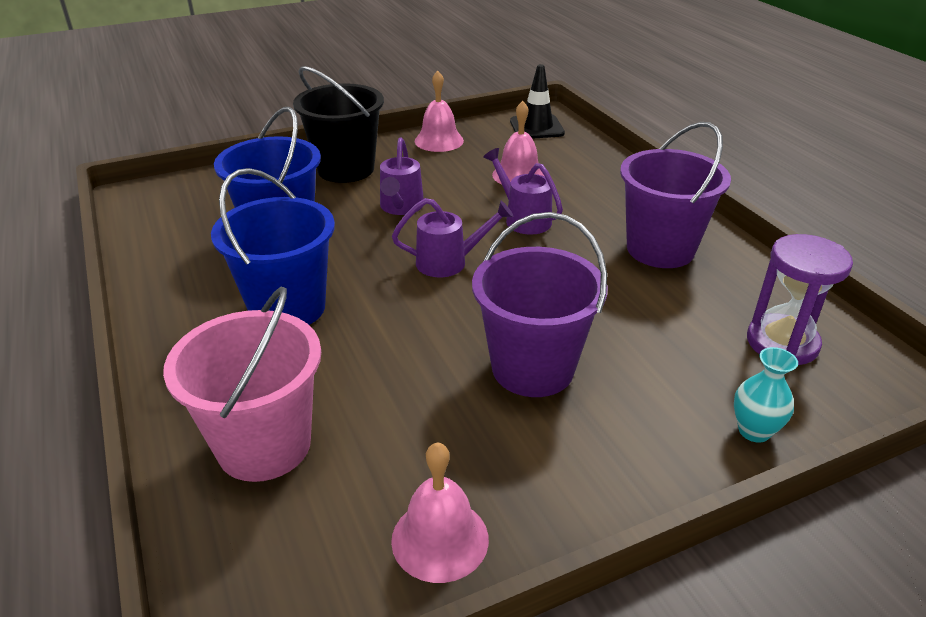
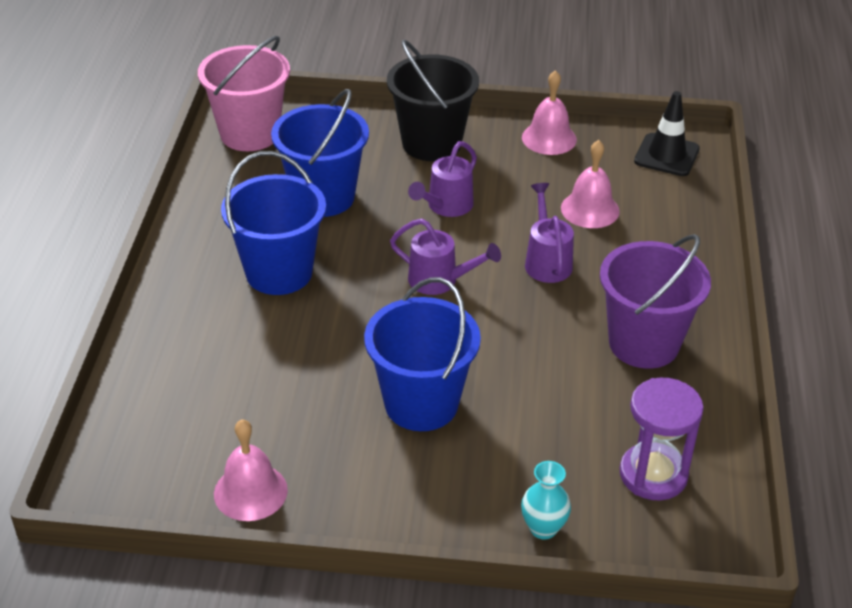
camera: 30 degrees right, 5 degrees up
pink bucket [163,287,321,482] -> pink bucket moved to [198,36,290,151]
purple bucket [472,212,608,397] -> blue bucket [364,277,481,431]

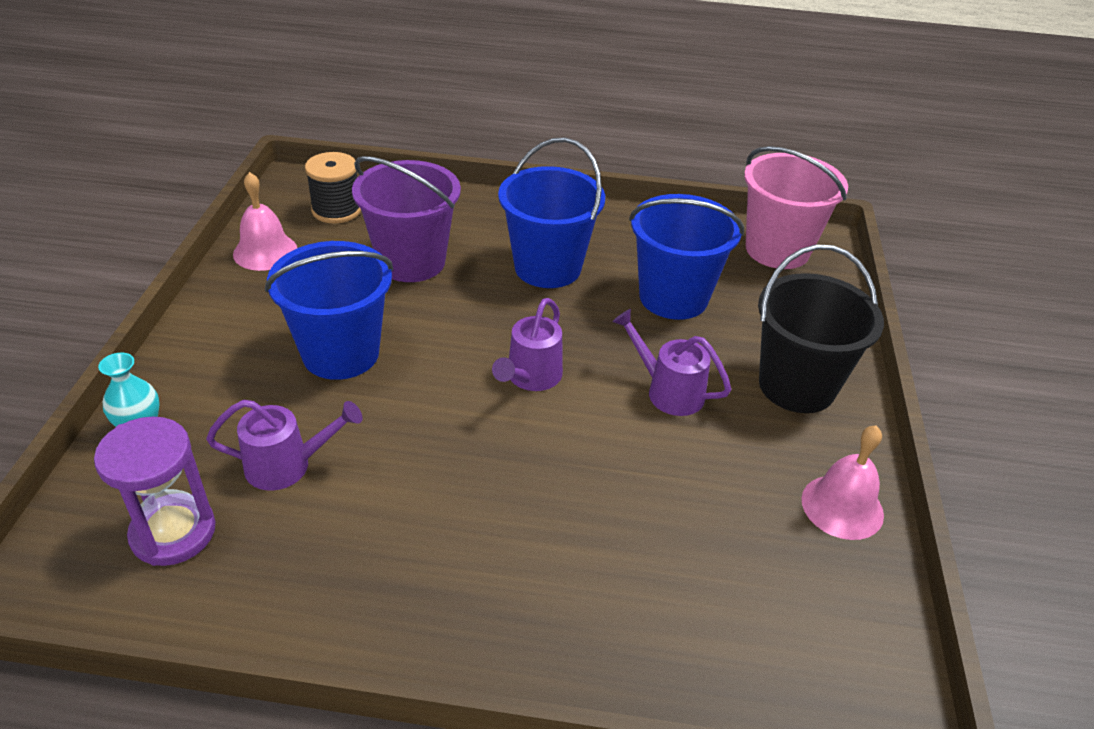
camera: 90 degrees right, 0 degrees up
purple watering can [525,183,574,283] -> purple watering can moved to [206,400,362,491]
pink bell [561,140,620,228] -> none
purple bucket [600,234,711,369] -> purple bucket moved to [352,156,461,282]
black traffic cone [634,91,700,176] -> none
none -> black spool [305,152,361,224]

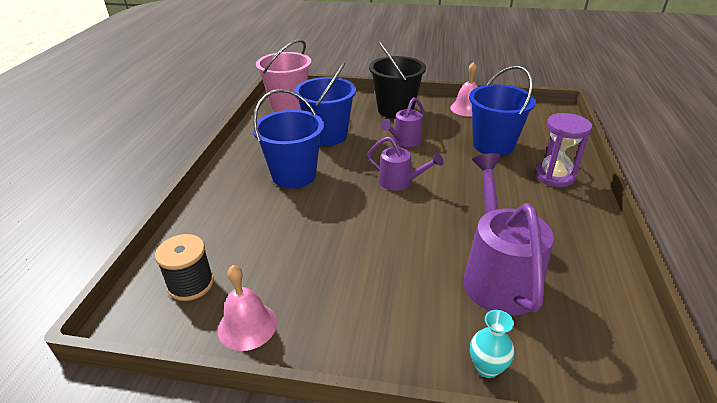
camera: 85 degrees left, 5 degrees down
purple hourglass [94,416,216,566] -> purple hourglass moved to [535,113,592,187]
purple watering can [206,400,362,491] -> purple watering can [463,153,554,316], size x1.80
blue bucket [265,241,393,380] -> blue bucket moved to [469,66,536,156]
purple bucket [352,156,461,282] -> none

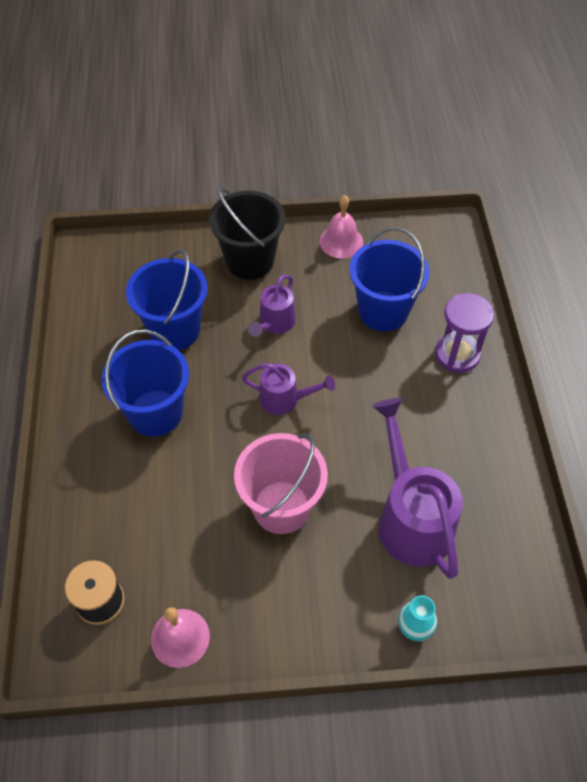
camera: 15 degrees left, 20 degrees up
pink bucket [256,40,311,112] -> pink bucket moved to [234,433,328,534]

